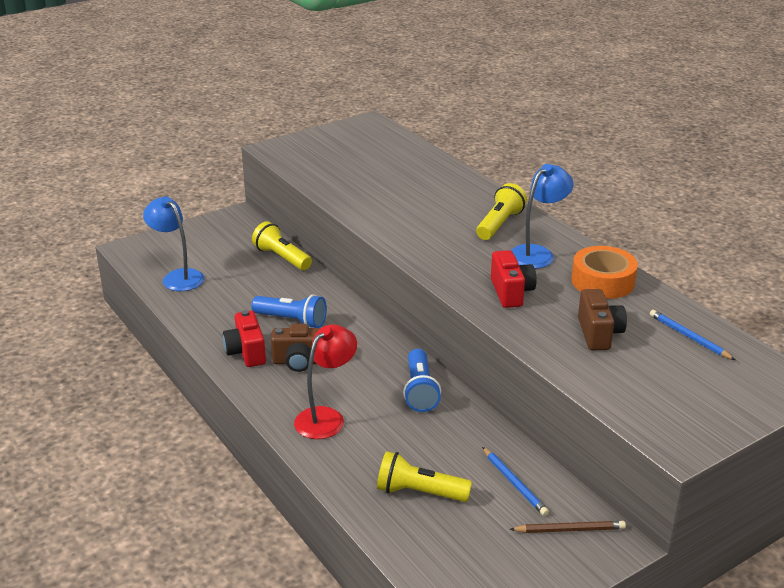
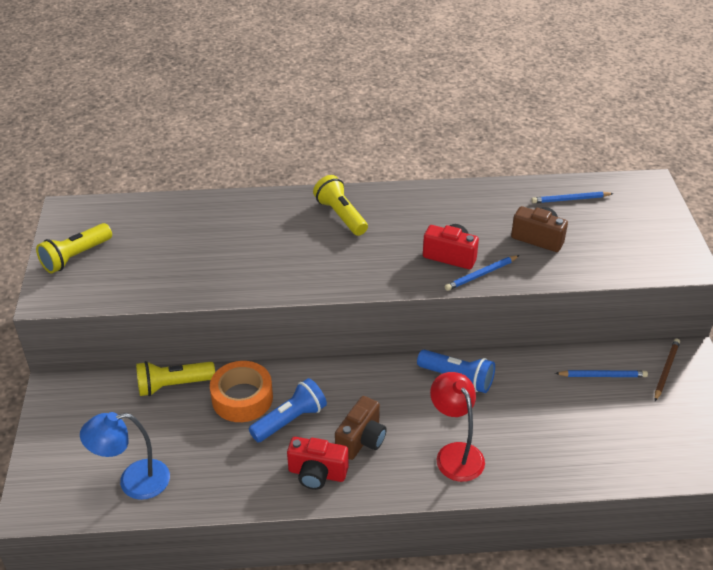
camera: 60 degrees left, 10 degrees up
yellow flashlight [377,451,472,502] -> yellow flashlight moved to [36,223,112,273]
blue lamp [511,164,574,269] -> none
orange tape [571,246,638,299] -> orange tape moved to [210,361,273,422]
none -> blue pencil [445,255,520,291]

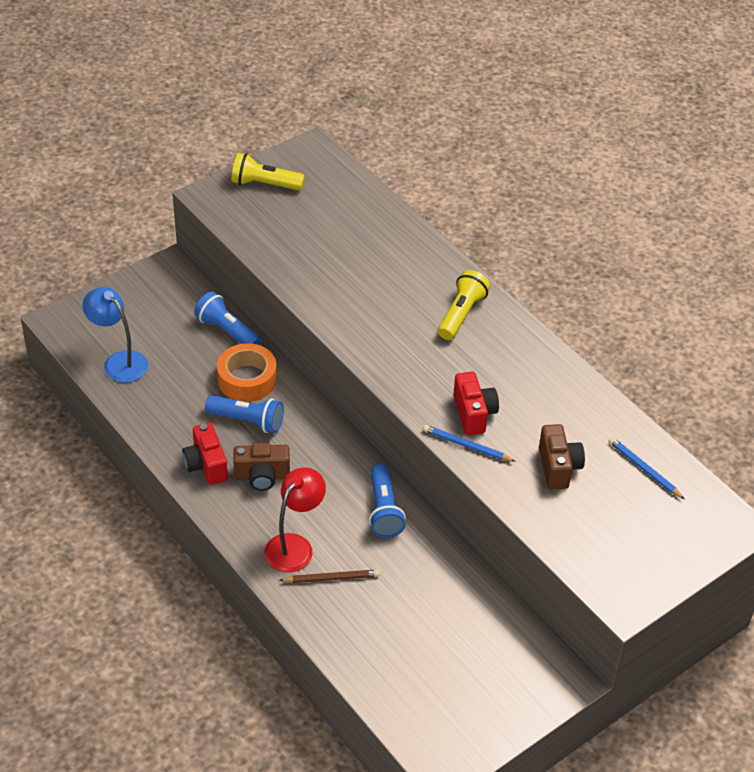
camera: 55 degrees right, 5 degrees up
yellow flashlight [136,361,215,396] -> blue flashlight [194,291,261,345]
blue pencil [555,370,648,377] -> none
brown pencil [654,338,680,401] -> brown pencil moved to [279,570,380,583]

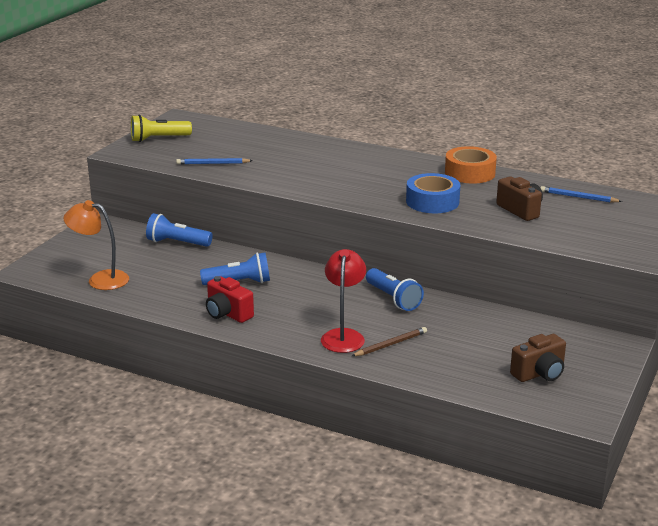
camera: 25 degrees left, 20 degrees down
blue lamp [82,287,148,383] -> orange lamp [64,200,129,290]
orange tape [217,343,277,402] -> orange tape moved to [445,146,497,184]
brown camera [233,443,290,491] -> brown camera moved to [510,334,566,382]
blue pencil [423,425,516,462] -> blue pencil moved to [176,158,253,164]
yellow flashlight [438,270,490,340] -> none
red camera [453,372,499,435] -> blue tape [406,173,460,213]

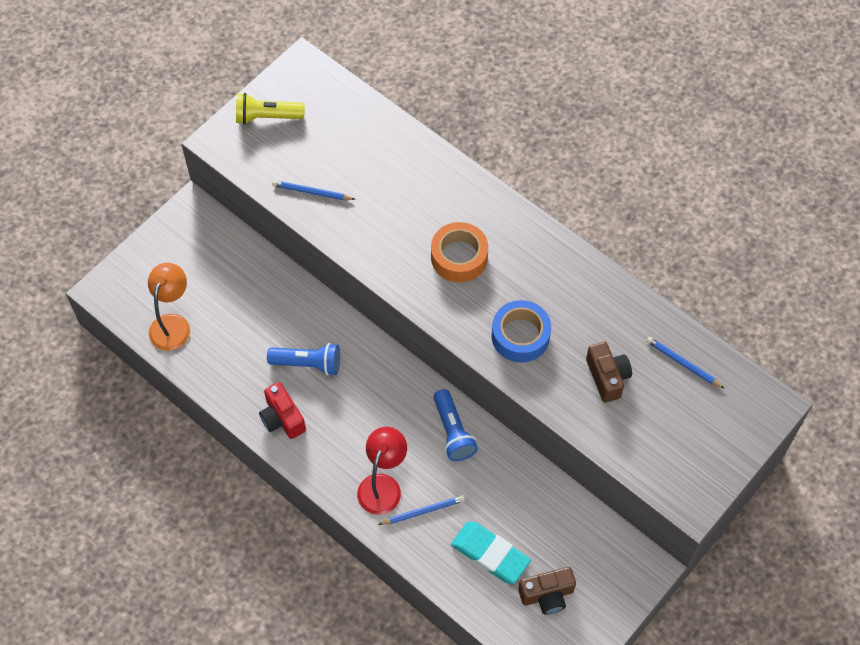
camera: 15 degrees right, 35 degrees up
orange lamp [64,200,129,290] -> orange lamp turned 75 degrees clockwise [148,263,190,351]
blue flashlight [146,213,213,247] -> none
brown pencil [352,327,427,356] -> blue pencil [378,495,465,525]
orange tape [445,146,497,184] -> orange tape moved to [431,222,488,282]
none -> turquoise eraser [451,521,531,584]

